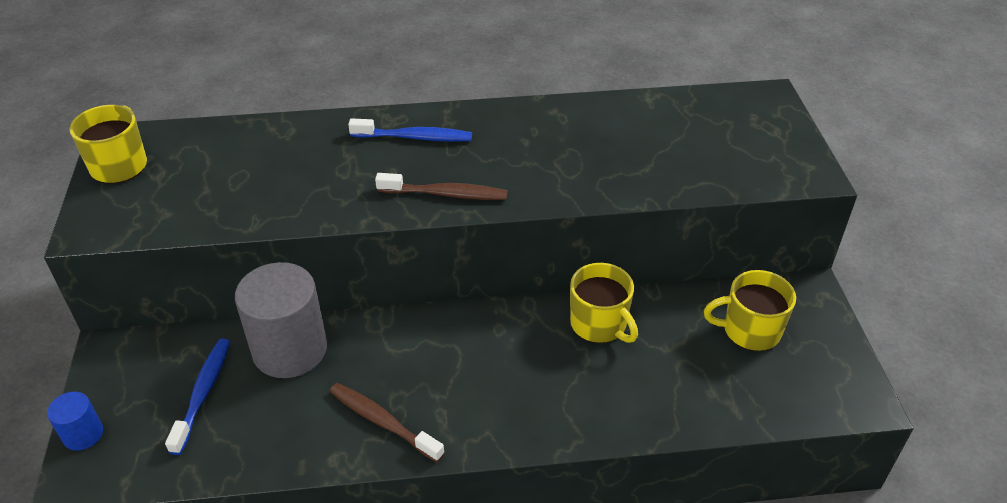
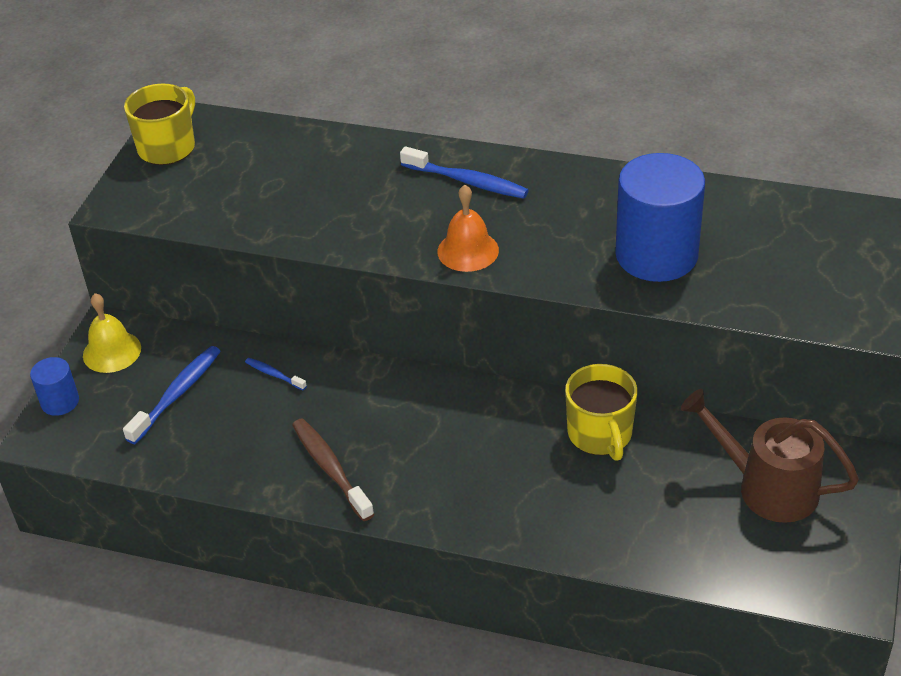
camera: 25 degrees right, 0 degrees up
grey cylinder [235,262,327,378] -> blue toothbrush [245,358,307,390]
brown toothbrush [375,173,507,200] -> orange bell [437,185,499,272]
yellow mug [704,270,796,351] -> brown watering can [681,389,859,523]
none -> yellow bell [83,293,141,373]
none -> blue cylinder [615,153,705,282]

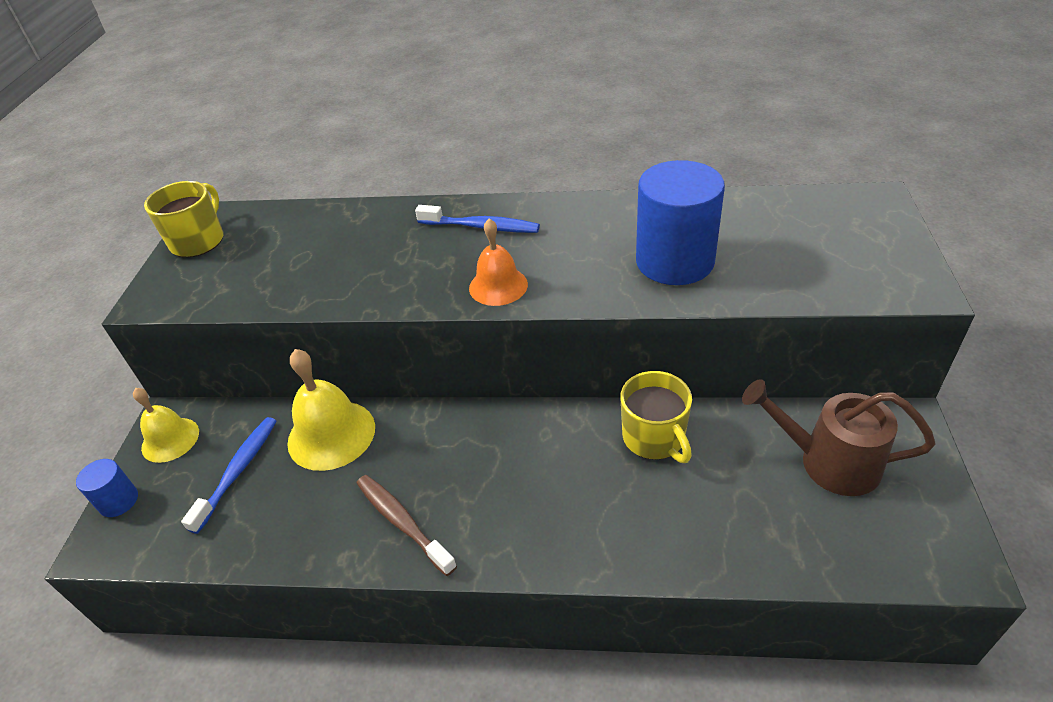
camera: 10 degrees left, 0 degrees up
blue toothbrush [245,358,307,390] -> yellow bell [287,349,375,471]

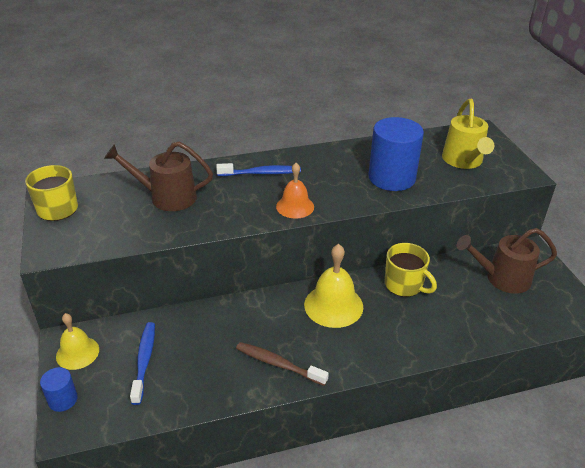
camera: 25 degrees left, 5 degrees down
yellow bell [287,349,375,471] -> yellow bell moved to [304,244,363,328]
none -> brown watering can [104,141,213,211]
none -> yellow watering can [442,99,494,169]

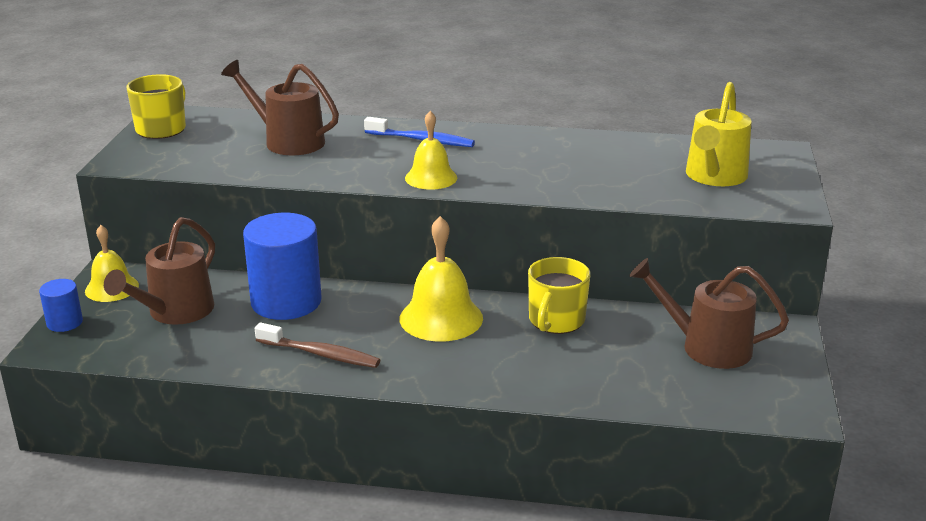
camera: 25 degrees right, 10 degrees down
blue toothbrush [130,322,155,405] -> brown watering can [104,217,215,325]
brown toothbrush [236,342,329,386] -> brown toothbrush turned 150 degrees clockwise [255,323,380,368]
orange bell [276,163,314,219] -> yellow bell [405,111,457,190]
blue cylinder [368,117,424,191] -> blue cylinder moved to [243,213,322,320]
yellow mug [384,243,437,297] -> yellow mug turned 45 degrees clockwise [528,257,590,334]

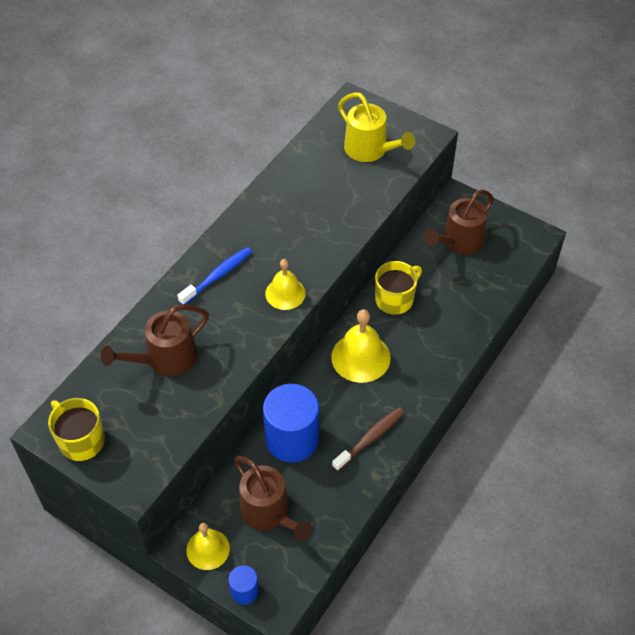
camera: 65 degrees left, 25 degrees up
yellow mug [528,257,590,334] -> yellow mug turned 90 degrees counterclockwise [375,261,422,315]

